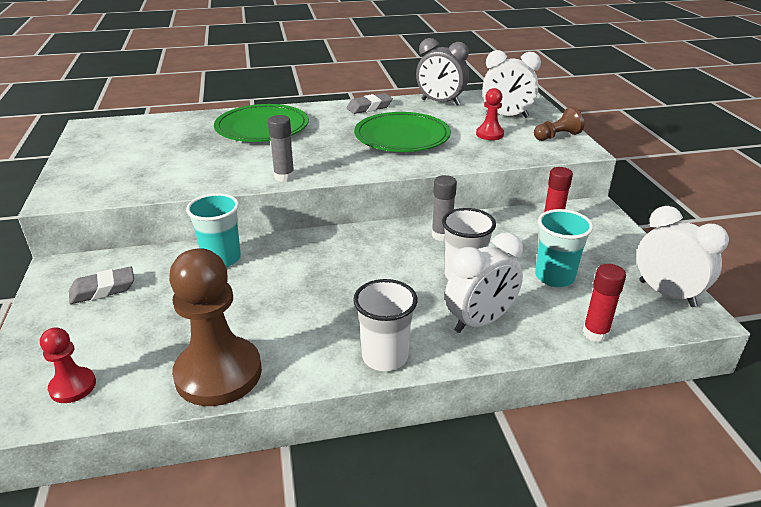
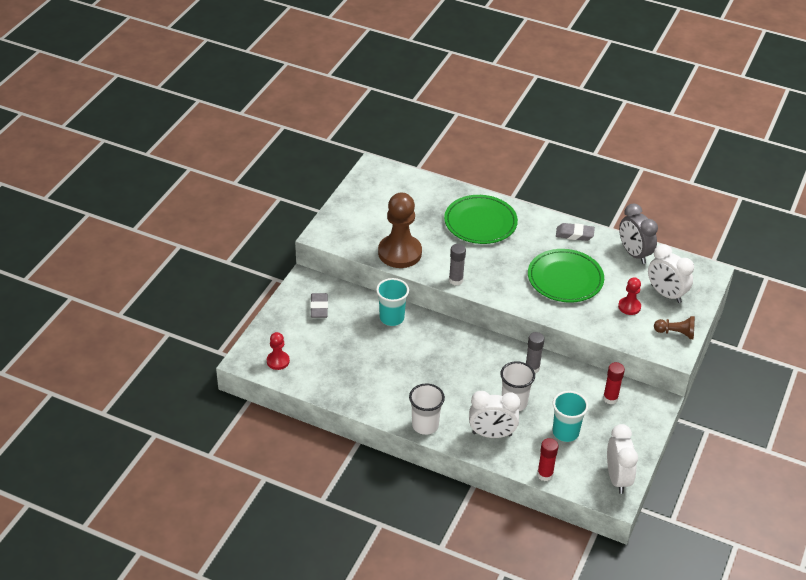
camera: 35 degrees right, 10 degrees up
grey eraser [69,266,134,304] -> grey eraser turned 75 degrees clockwise [310,293,328,318]
brown pawn [169,248,262,406] -> brown pawn moved to [378,193,422,268]

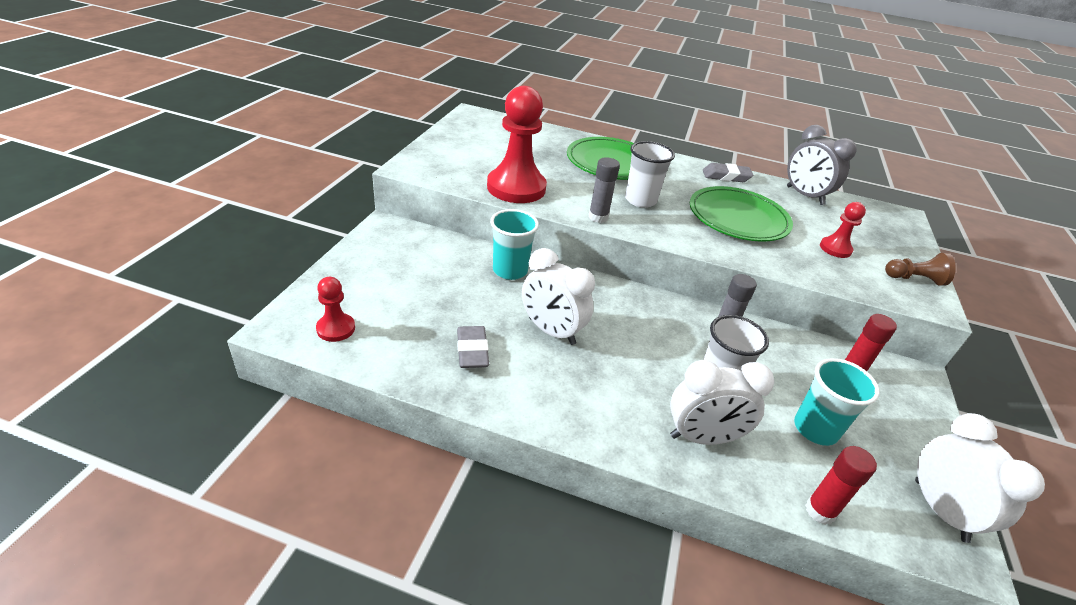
camera: 10 degrees left, 5 degrees down
grey eraser [310,293,328,318] -> grey eraser moved to [457,326,489,368]
brown pawn [378,193,422,268] -> red pawn [487,86,547,203]
white cup [409,383,445,435] -> white cup moved to [625,141,675,208]
white clock [648,244,694,303] -> white clock moved to [522,248,595,345]

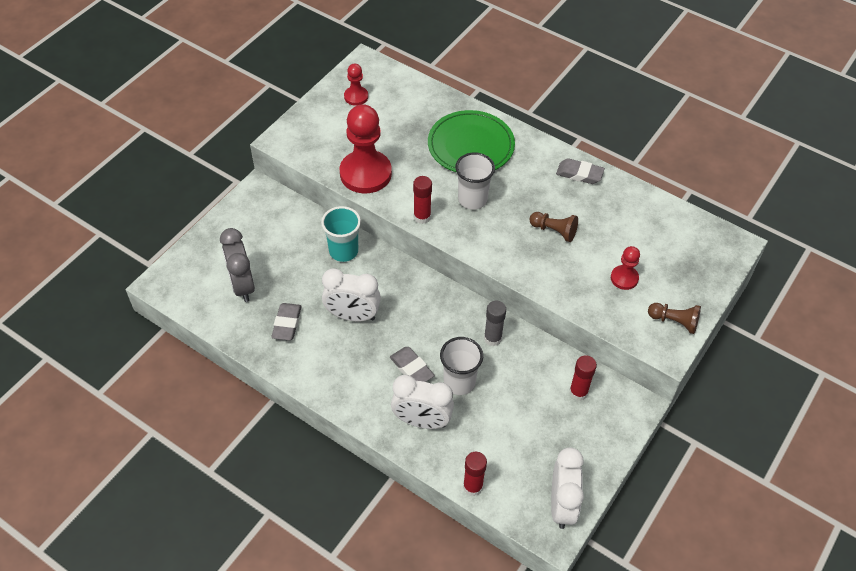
camera: 20 degrees right, 15 degrees up
red pawn [316,277,355,342] -> red pawn moved to [344,64,368,106]
white clock [522,248,595,345] -> white clock turned 45 degrees counterclockwise [322,268,381,321]
grey glue stick [588,158,620,223] -> red glue stick [413,176,432,224]
green plate [690,186,793,242] -> brown pawn [529,212,578,242]
grey clock [787,125,857,205] -> grey clock moved to [220,228,255,302]
turquoise cup [794,358,880,446] -> none
none -> grey eraser [390,347,435,382]

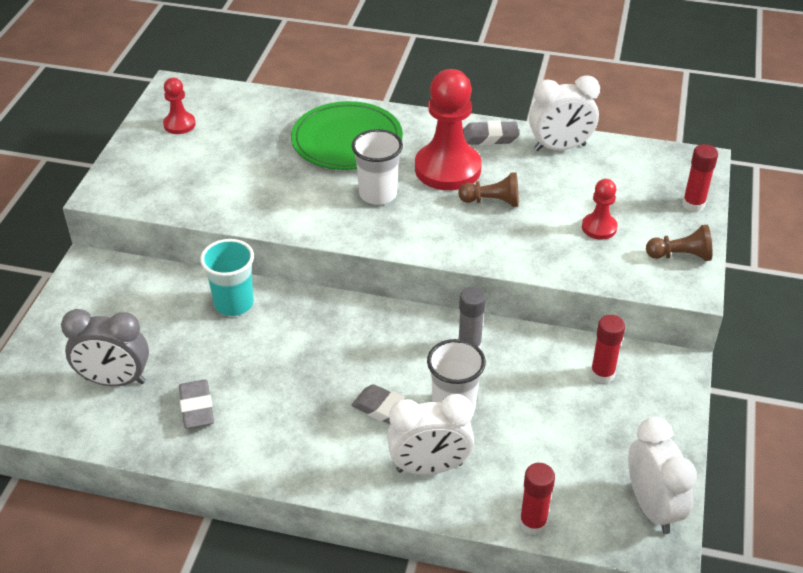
camera: 20 degrees left, 10 degrees down
grey clock [220,228,255,302] -> grey clock turned 45 degrees counterclockwise [61,309,149,386]
white clock [322,268,381,321] -> white clock moved to [529,75,600,151]
red pawn [340,104,392,193] -> red pawn moved to [415,69,482,190]
red glue stick [413,176,432,224] -> red glue stick moved to [683,144,718,212]

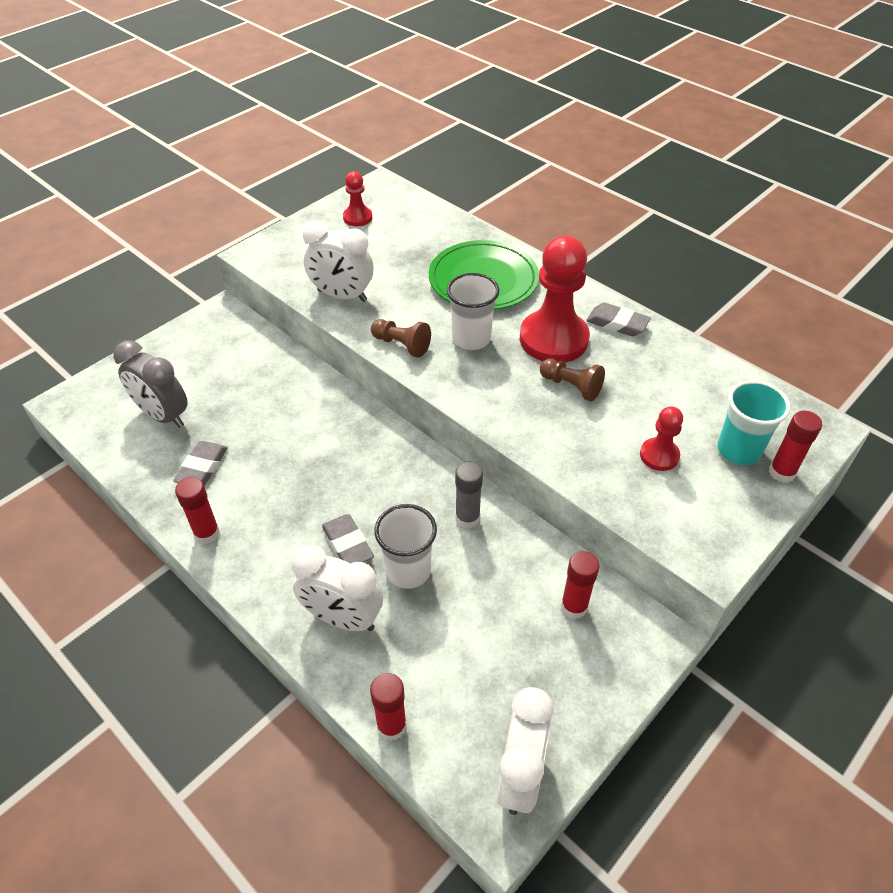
camera: 30 degrees right, 5 degrees up
turquoise cup [200,239,254,316] -> turquoise cup moved to [718,380,791,465]
white clock [529,75,600,151] -> white clock moved to [303,220,373,302]
brown pawn [646,225,712,261] -> brown pawn moved to [371,319,431,357]
none -> red glue stick [175,477,220,544]

